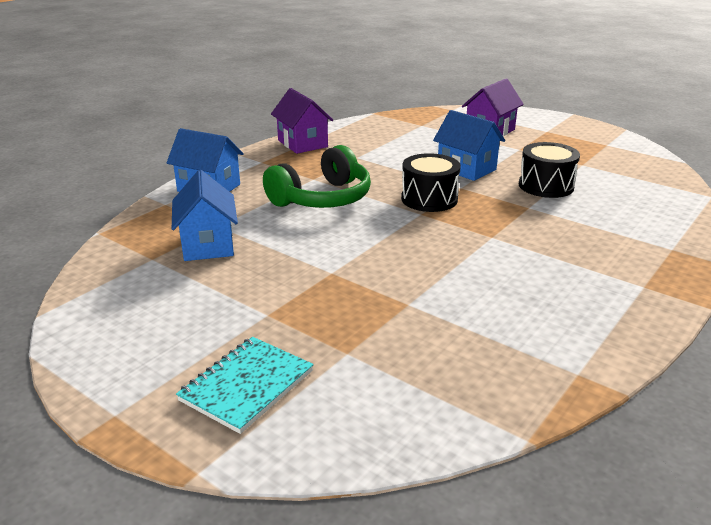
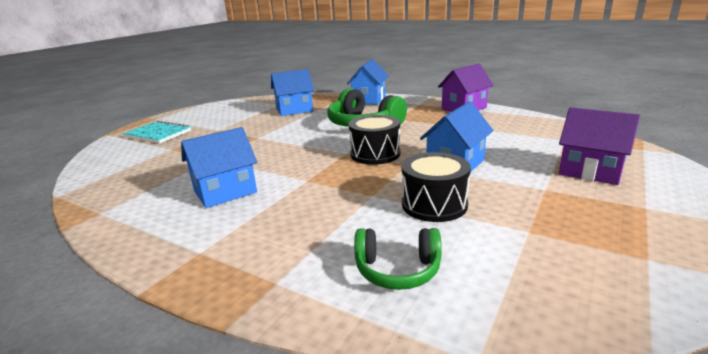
camera: 85 degrees right, 5 degrees down
none -> blue house [181,127,257,208]
none -> green headphones [354,228,442,290]

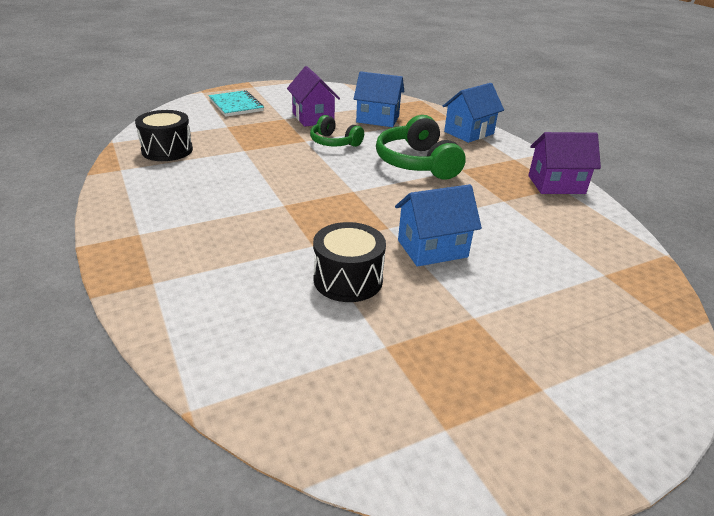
camera: 30 degrees right, 10 degrees up
blue house [181,127,257,208] -> none
black drum [349,115,400,165] -> black drum moved to [135,110,193,161]
green headphones [354,228,442,290] -> green headphones moved to [310,115,364,147]
purple house [559,107,640,185] -> purple house moved to [287,66,340,127]

